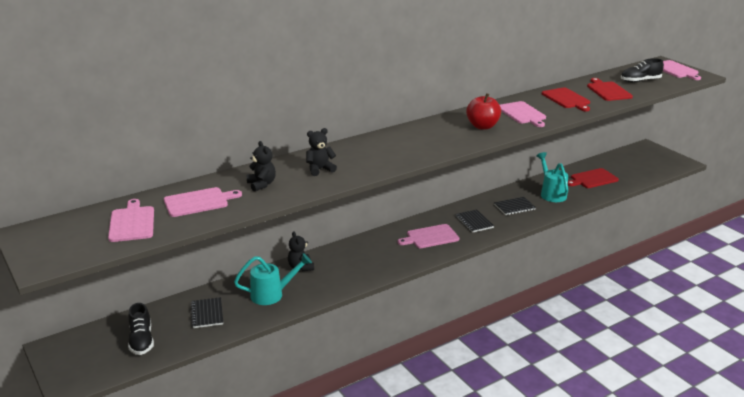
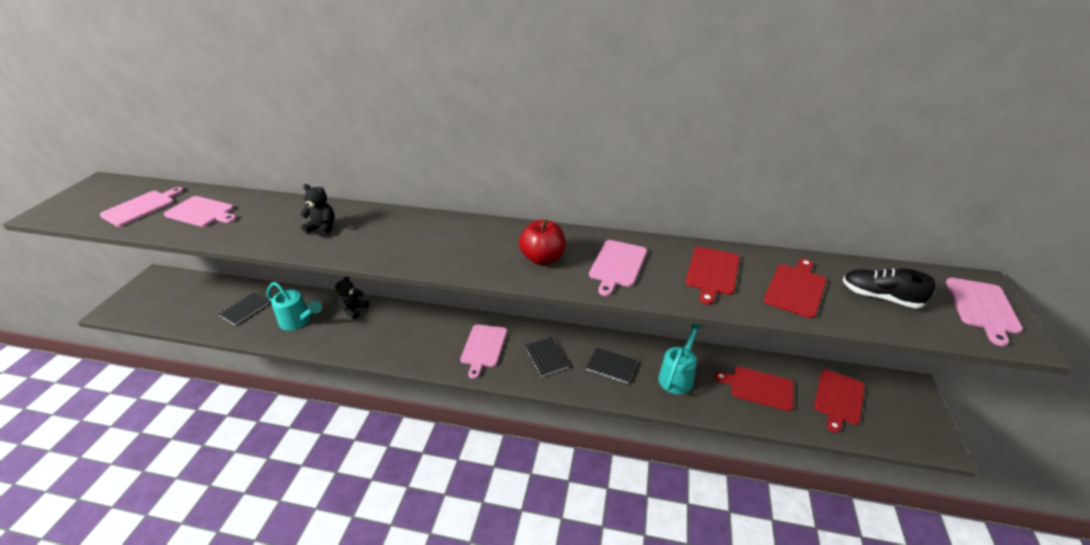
camera: 45 degrees right, 10 degrees up
black shoe [128,303,154,355] -> none
black teddy bear [246,141,276,192] -> none
pink cutting board [397,224,459,248] -> pink cutting board turned 105 degrees counterclockwise [460,324,507,379]
black notebook [456,209,494,233] -> black notebook turned 45 degrees counterclockwise [524,337,568,377]
none -> red cutting board [814,369,865,433]

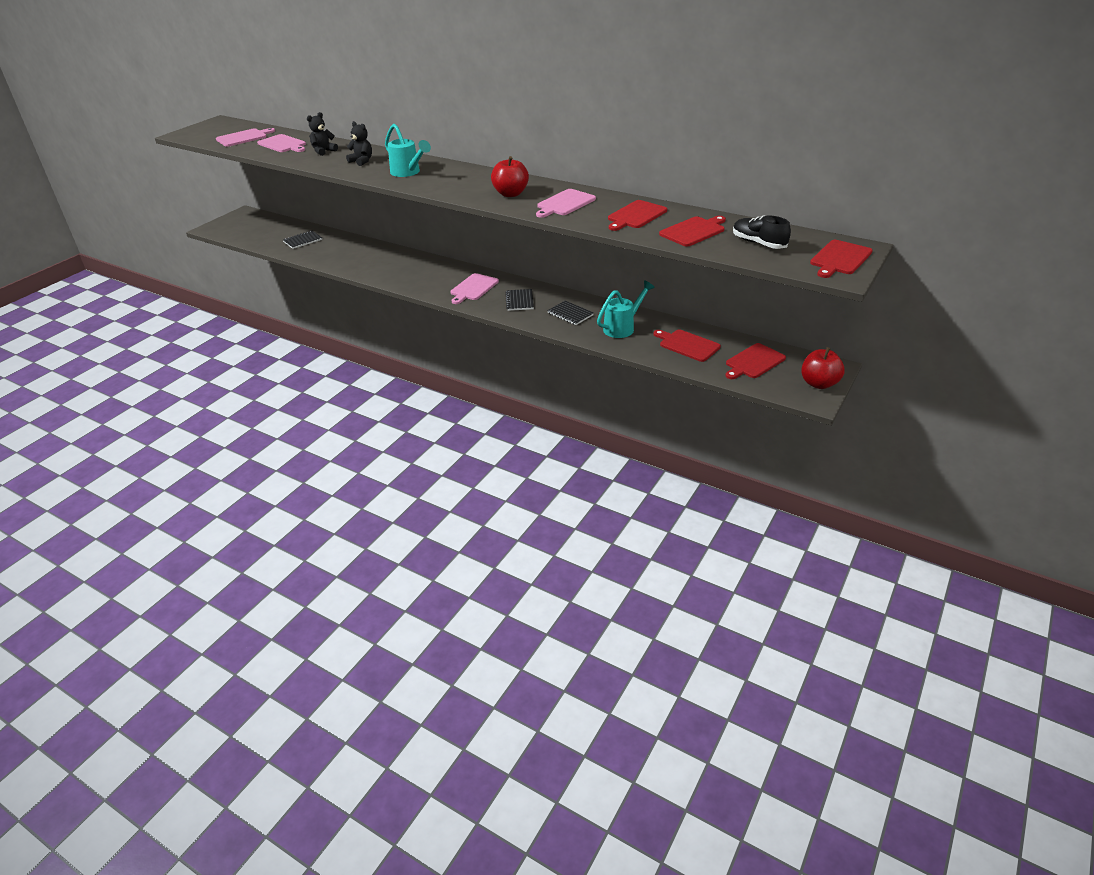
camera: 20 degrees right, 0 degrees up
turquoise watering can [267,282,322,331] -> turquoise watering can moved to [385,124,431,177]
black teddy bear [335,276,369,319] -> black teddy bear moved to [307,112,338,156]
pink cutting board [946,278,1023,346] -> red cutting board [810,240,873,278]
none -> red apple [801,347,845,389]

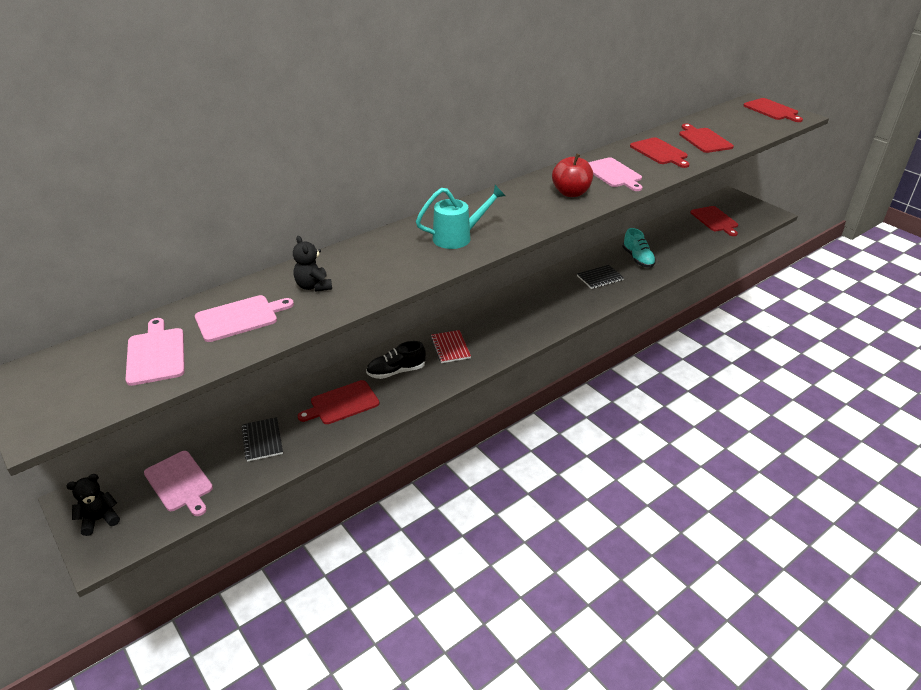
camera: 70 degrees left, 0 degrees up
black teddy bear [346,121,372,166] -> black teddy bear moved to [66,474,120,536]
pink cutting board [450,273,499,304] -> pink cutting board moved to [144,451,213,516]
black notebook [505,289,534,311] -> none
turquoise watering can [597,280,655,338] -> turquoise shoe [622,228,656,268]
red cutting board [653,329,721,362] -> red cutting board moved to [298,380,380,424]
black shoe [733,215,791,249] -> black shoe moved to [366,341,426,379]
red apple [801,347,845,389] -> none
none -> red notebook [431,330,471,363]

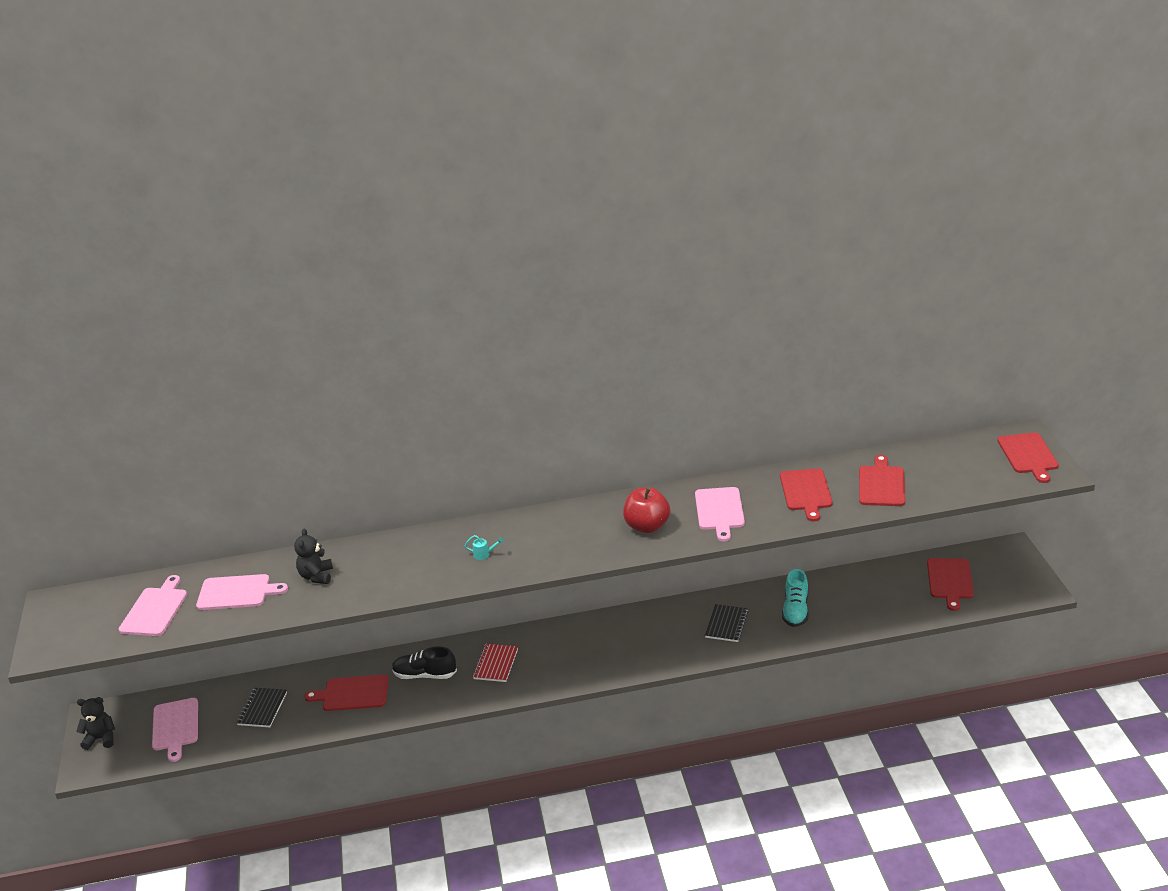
camera: 30 degrees right, 5 degrees down
turquoise watering can [416,185,506,249] -> turquoise watering can [465,535,504,560], size x0.40
black notebook [577,265,624,289] -> black notebook turned 75 degrees counterclockwise [705,604,748,642]

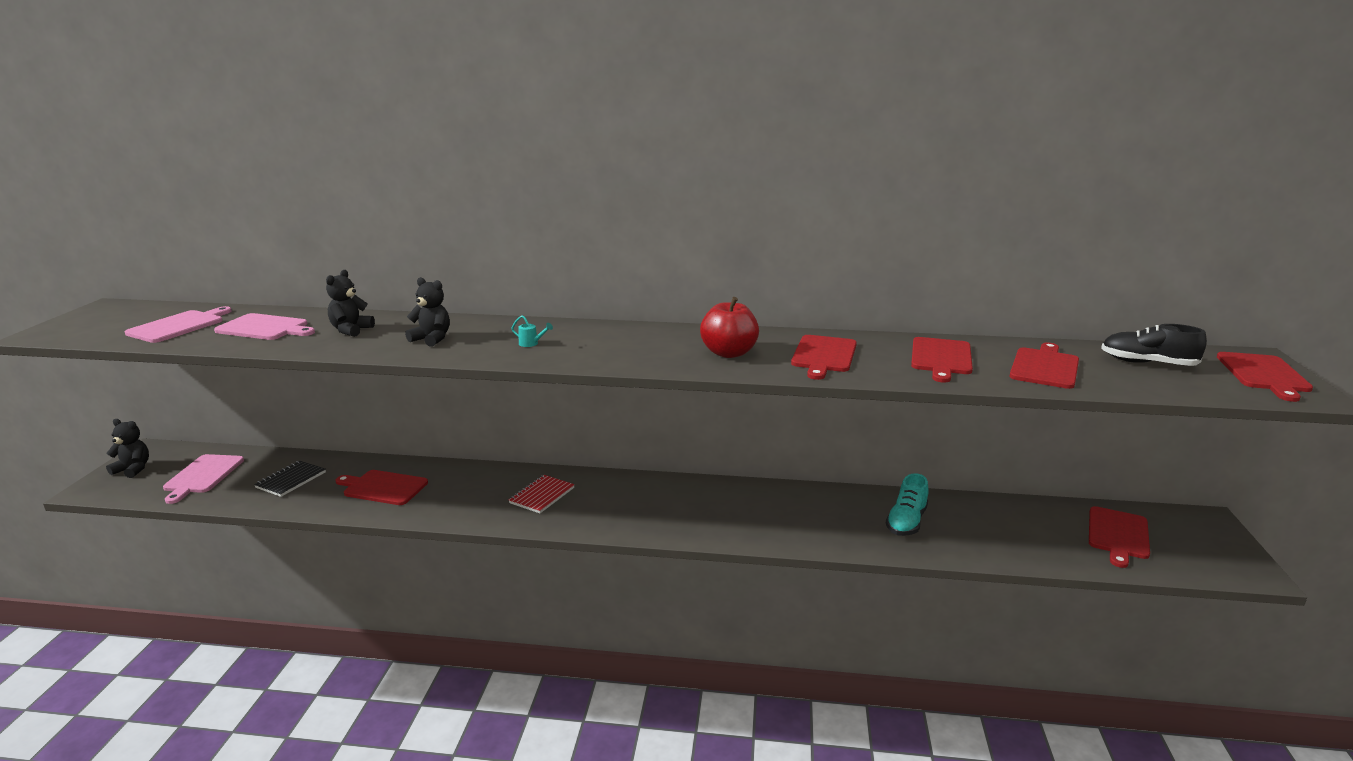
camera: 15 degrees right, 10 degrees down
black shoe [392,646,457,679] -> black shoe moved to [1101,324,1207,366]
pink cutting board [695,487,745,541] -> red cutting board [791,335,857,380]
black notebook [705,604,748,642] -> none
none -> black teddy bear [405,277,450,347]

